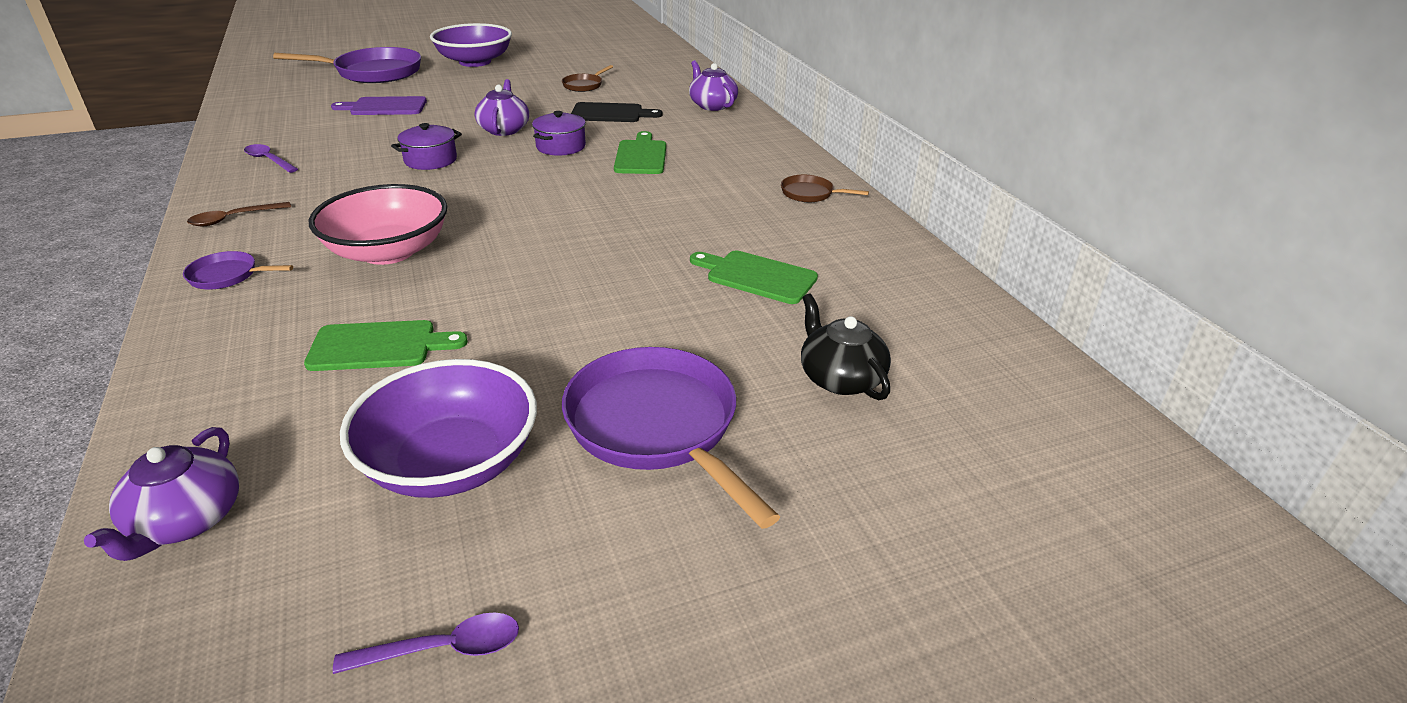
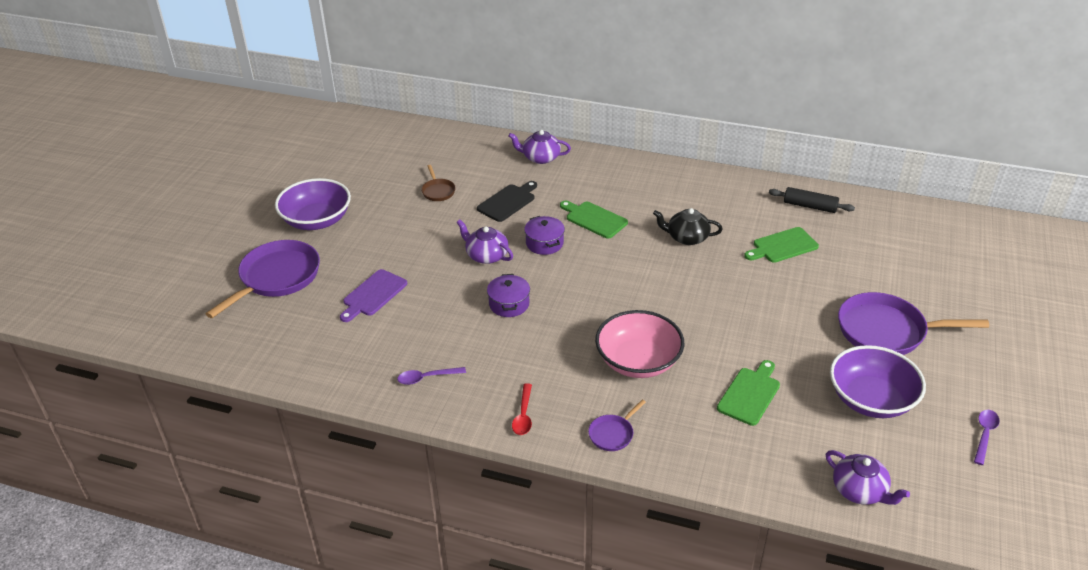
camera: 50 degrees left, 5 degrees up
brown spoon [187,202,291,226] -> red spoon [512,383,532,435]
brown pan [781,175,869,203] -> none
black teapot [801,293,891,400] -> black teapot moved to [653,208,723,245]
none -> black rolling pin [769,187,855,213]

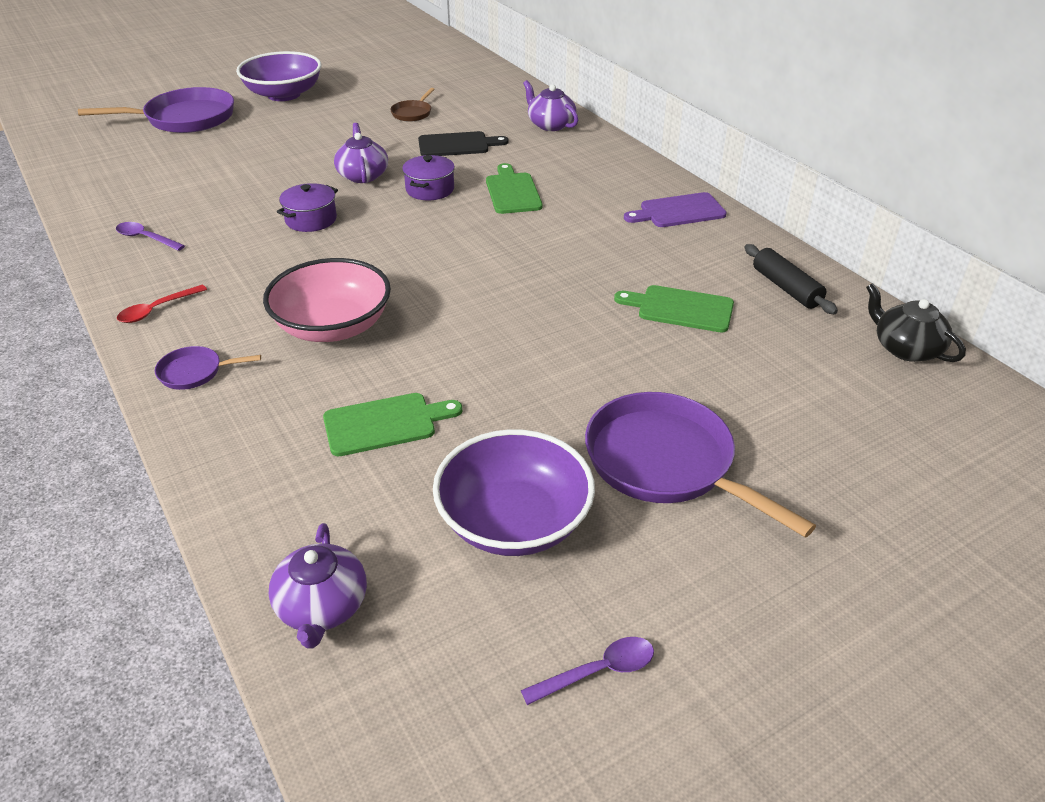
camera: 40 degrees right, 0 degrees up
purple cutting board [340,269,407,322] -> purple cutting board moved to [624,192,727,227]
black teapot [653,208,723,245] -> black teapot moved to [866,283,966,362]

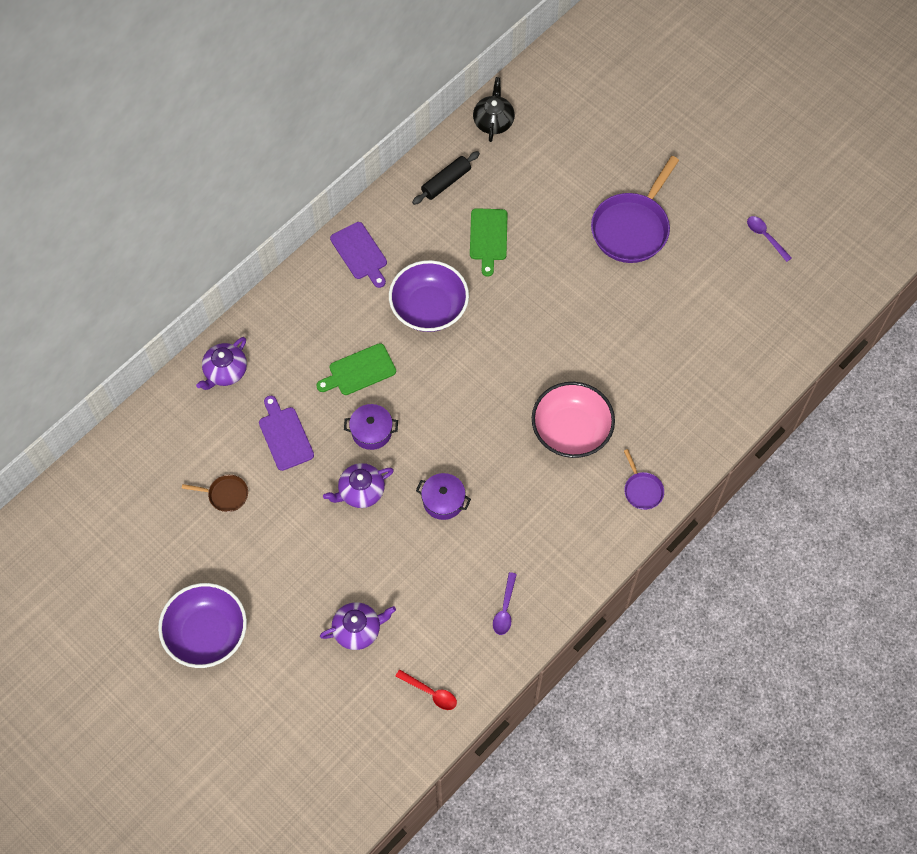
camera: 105 degrees left, 25 degrees up
purple pan [78,87,234,133] -> none
red spoon [117,285,207,323] -> red spoon moved to [395,670,457,710]
purple teapot [269,523,367,649] -> purple teapot moved to [320,602,396,650]
green cutting board [323,393,462,456] -> none
black cutting board [418,131,509,156] -> purple cutting board [259,396,314,471]
purple bowl [433,429,595,556] -> purple bowl moved to [389,260,469,332]
black teapot [866,283,966,362] -> black teapot turned 150 degrees clockwise [473,77,515,142]

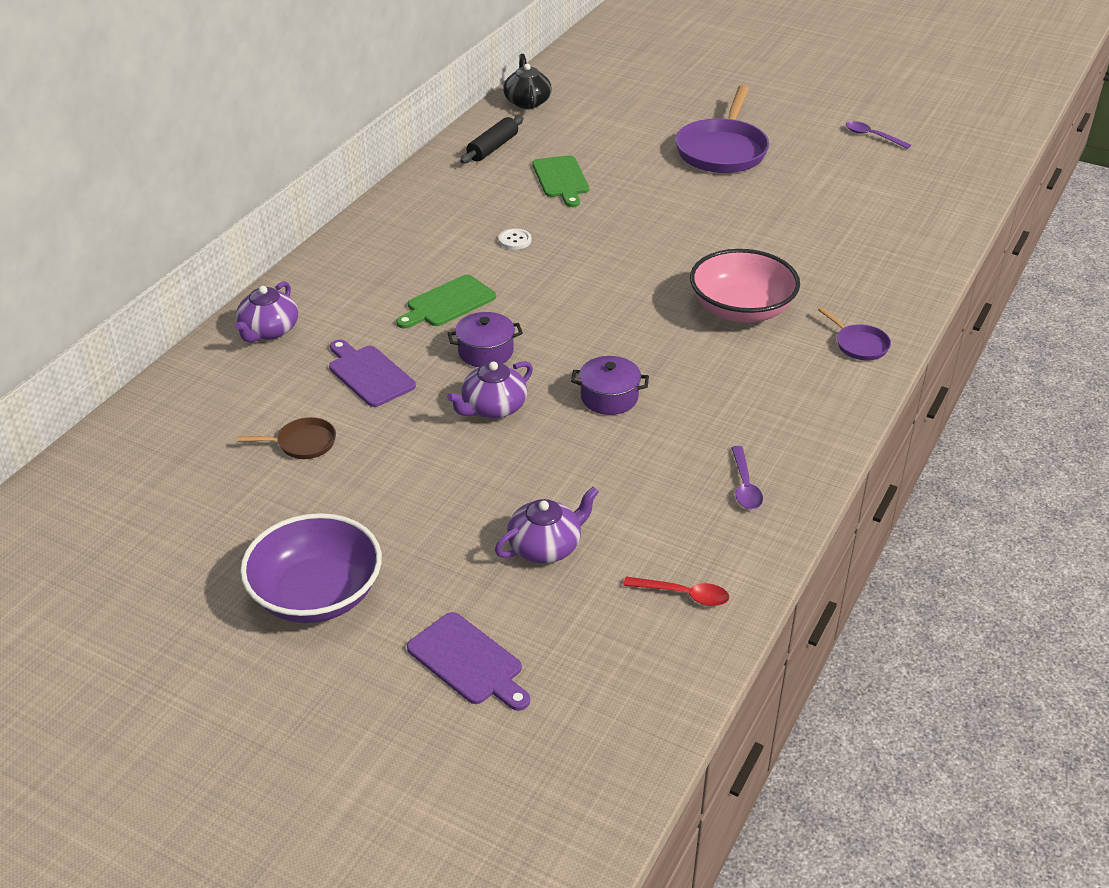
camera: 15 degrees left, 25 degrees down
purple cutting board [330,222,387,288] -> purple cutting board moved to [407,612,530,711]
purple bowl [389,260,469,332] -> white button [499,228,532,250]

